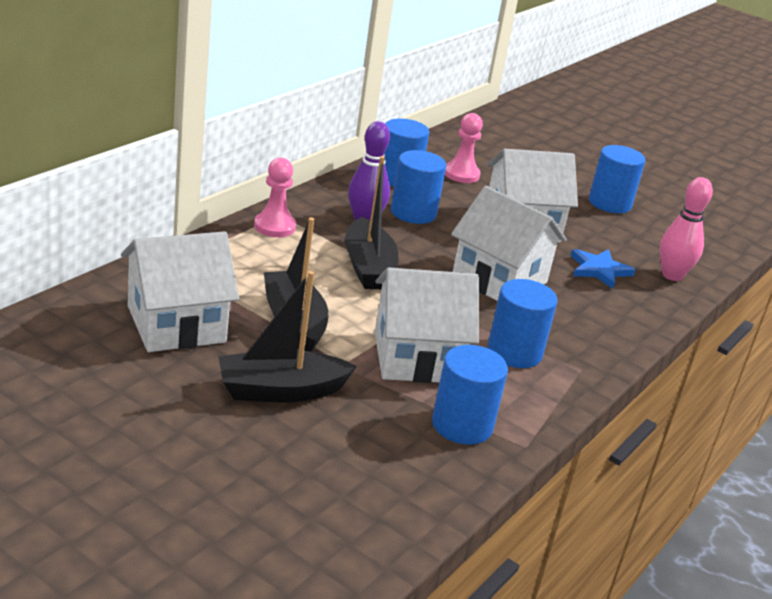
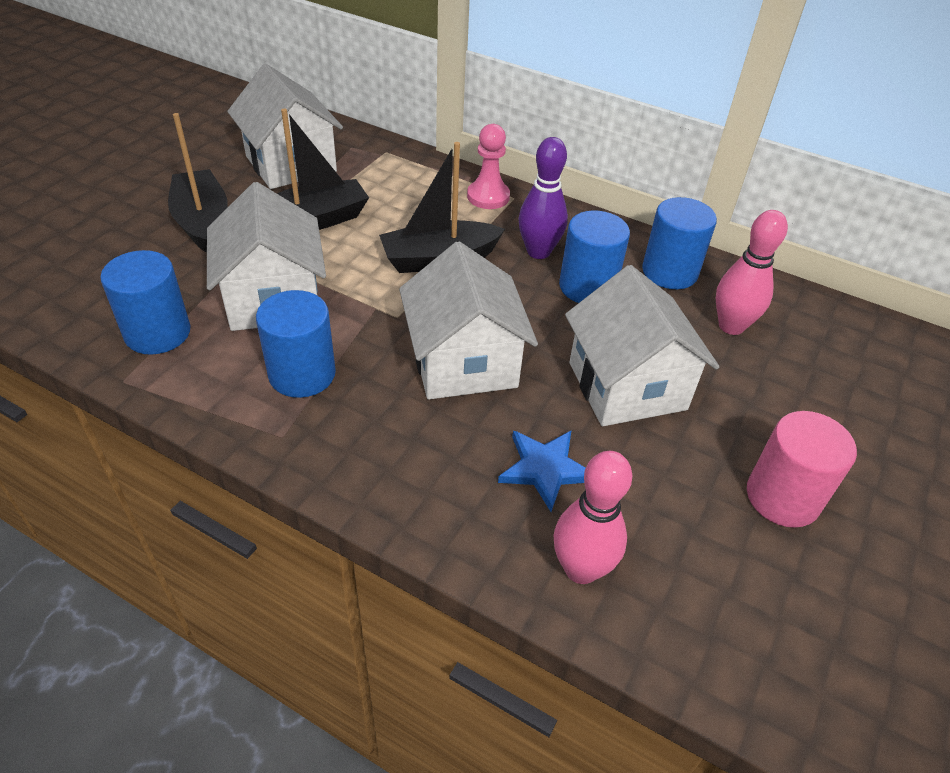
camera: 85 degrees right, 15 degrees up
pink pawn [445,113,483,183] -> pink bowling pin [716,210,788,335]
white house [451,186,567,301] -> white house turned 45 degrees counterclockwise [399,241,538,399]
blue cylinder [589,145,645,213] -> pink cylinder [747,411,857,528]

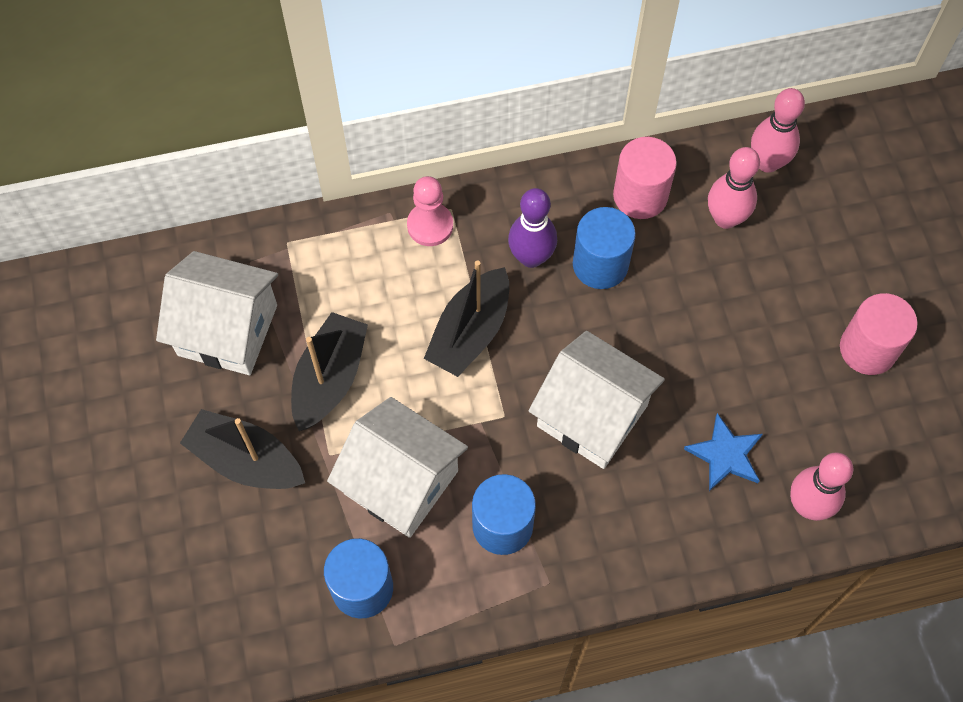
camera: 40 degrees left, 20 degrees up
white house [565,265,719,426] -> none
blue cylinder [642,197,717,289] -> pink cylinder [613,137,677,219]
none -> pink bowling pin [751,88,805,173]

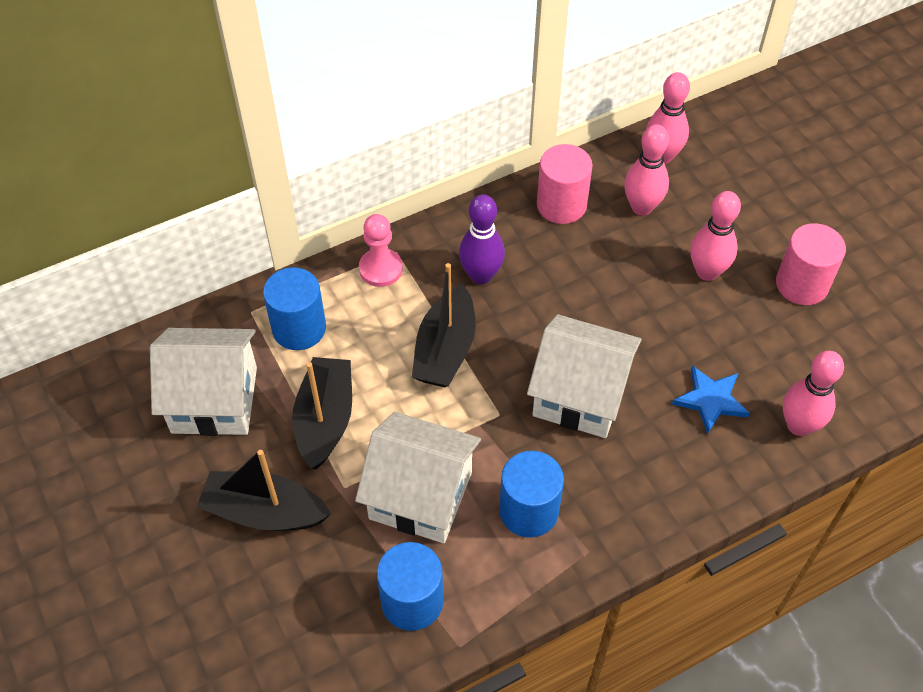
camera: 15 degrees left, 10 degrees down
blue cylinder [573,207,636,289] -> blue cylinder moved to [263,267,326,350]
none -> pink bowling pin [690,191,741,281]

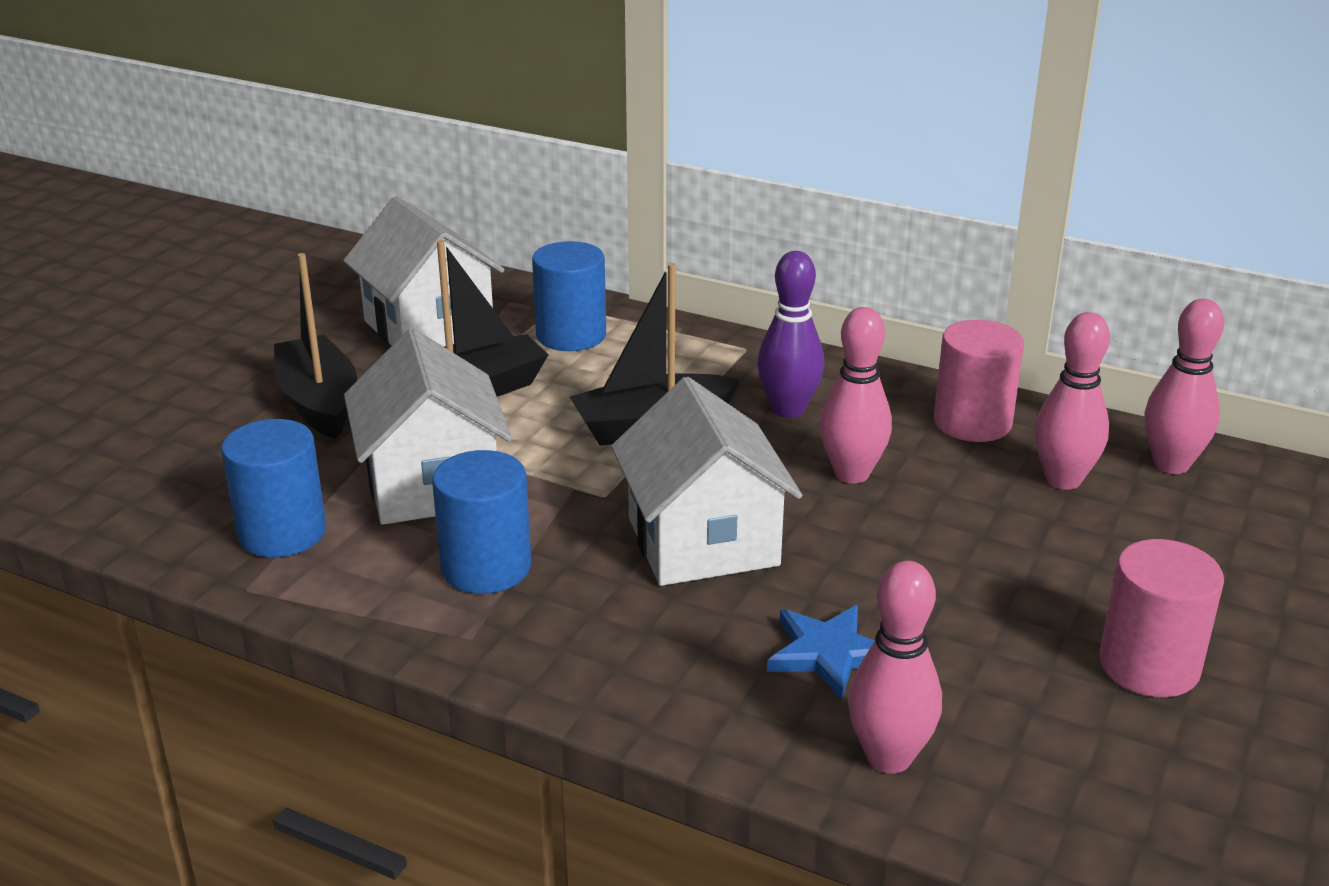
camera: 55 degrees right, 25 degrees down
pink pawn [359,214,403,287] -> none
pink bowling pin [690,191,741,281] -> pink bowling pin moved to [820,307,892,483]

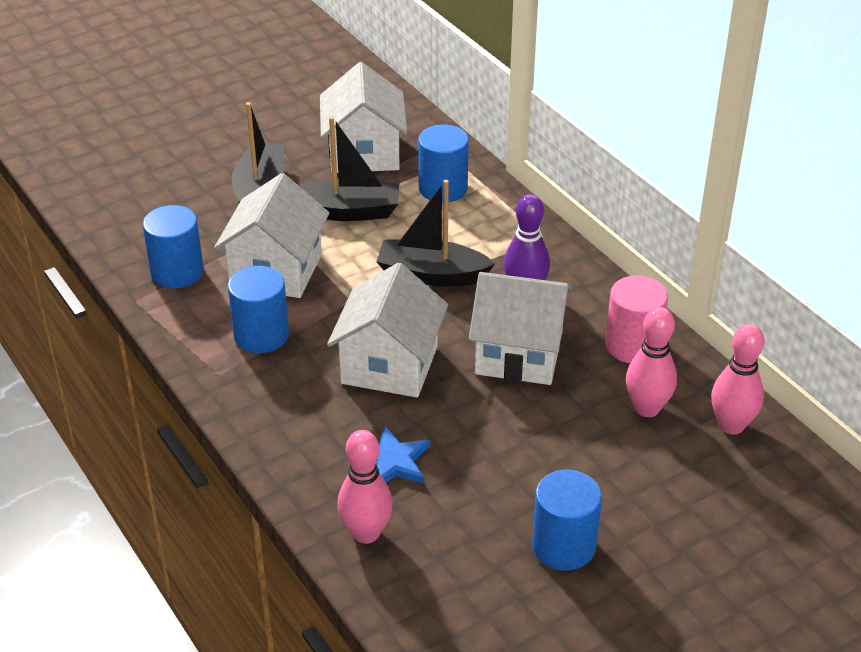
camera: 30 degrees right, 10 degrees up
pink bowling pin [820,307,892,483] -> white house [469,272,572,385]
pink cylinder [1099,539,1224,697] -> blue cylinder [532,470,602,571]

